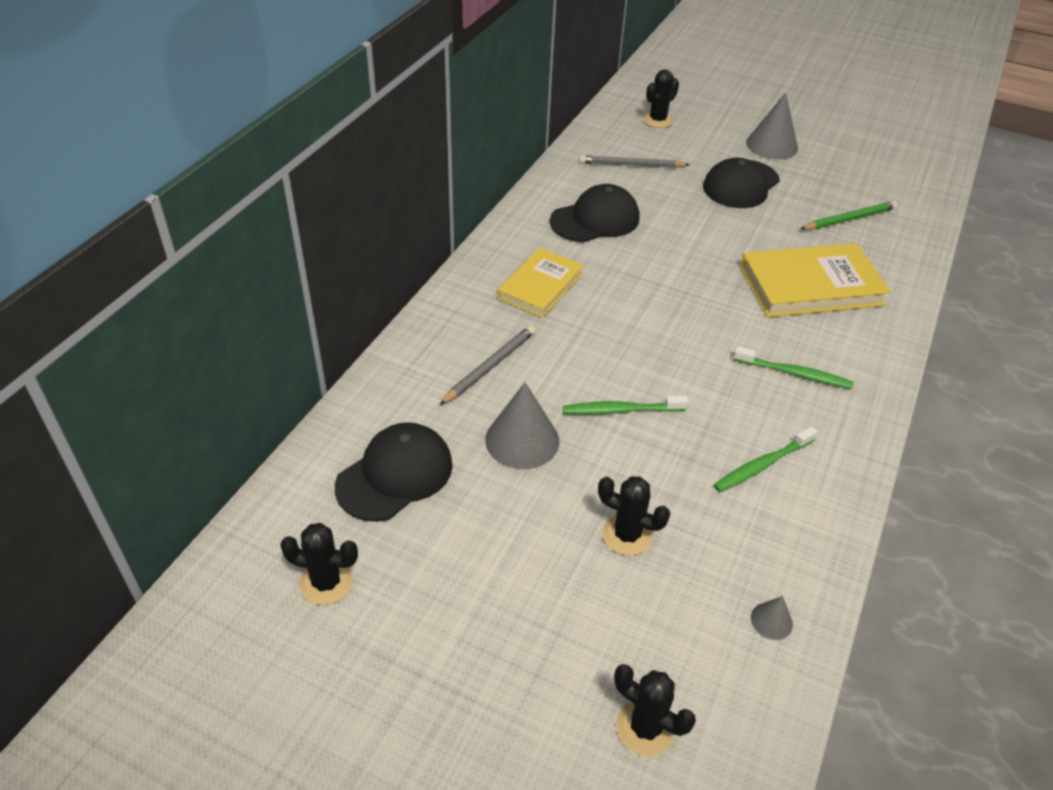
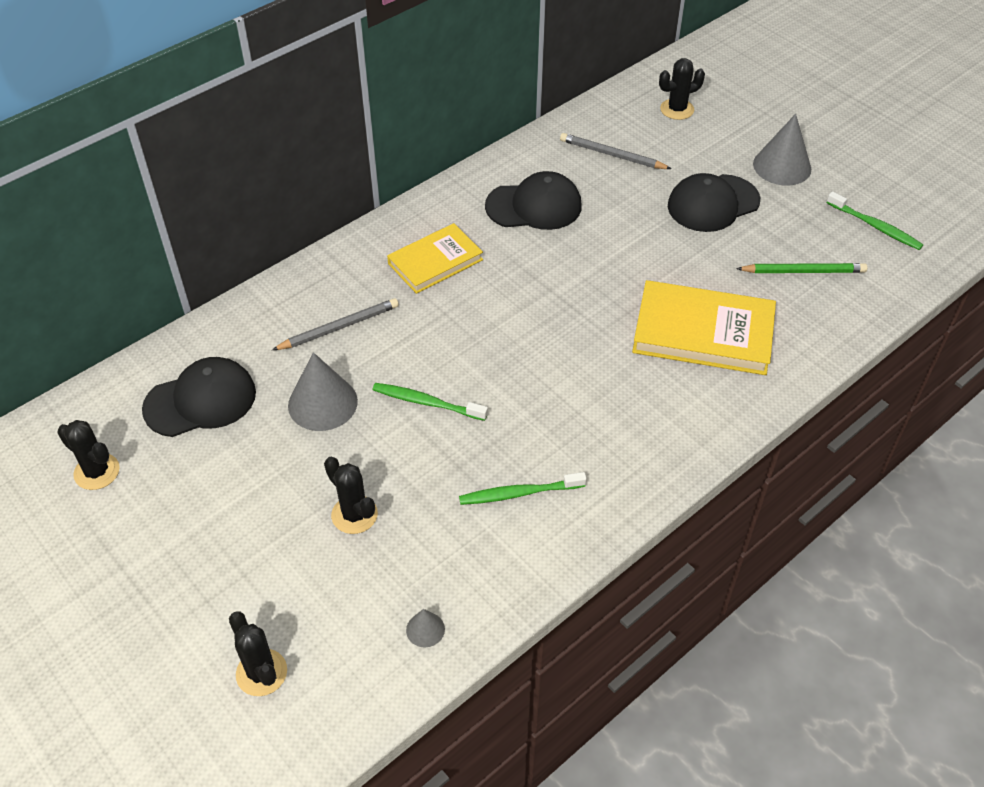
camera: 25 degrees right, 5 degrees up
green toothbrush [734,346,854,389] -> green toothbrush moved to [826,191,924,250]

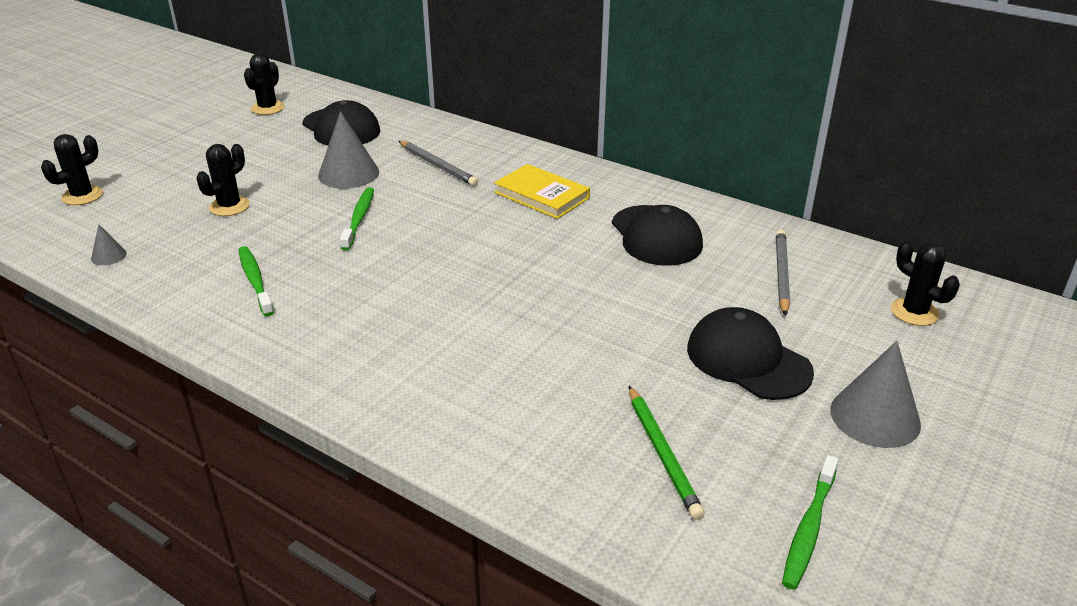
camera: 75 degrees right, 15 degrees down
yellow book [632,280,776,375] -> none

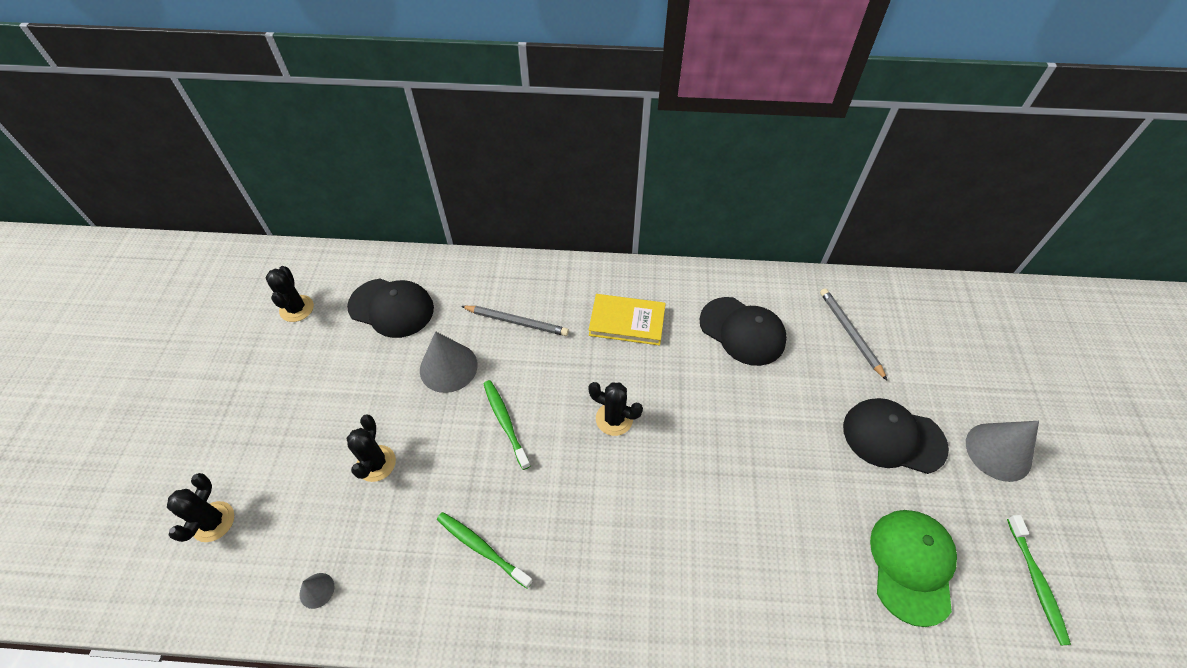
camera: 30 degrees left, 20 degrees up
green pencil [629,386,704,520] -> green cap [870,510,957,627]
black cactus [891,241,960,326] -> black cactus moved to [588,382,643,436]

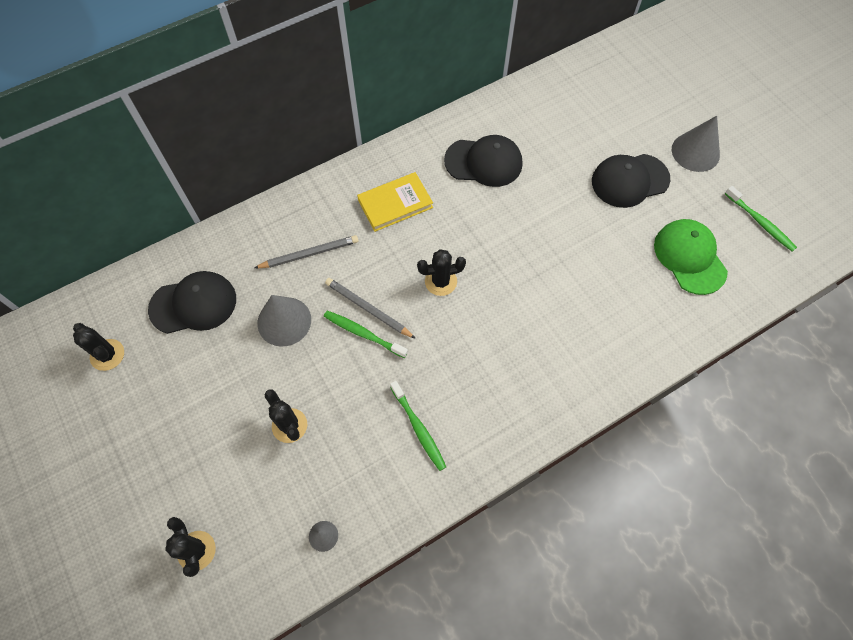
camera: 35 degrees left, 10 degrees up
green toothbrush [437,512,533,589] -> green toothbrush turned 120 degrees counterclockwise [390,381,446,471]
grey pencil [820,288,887,380] -> grey pencil moved to [325,278,416,339]

